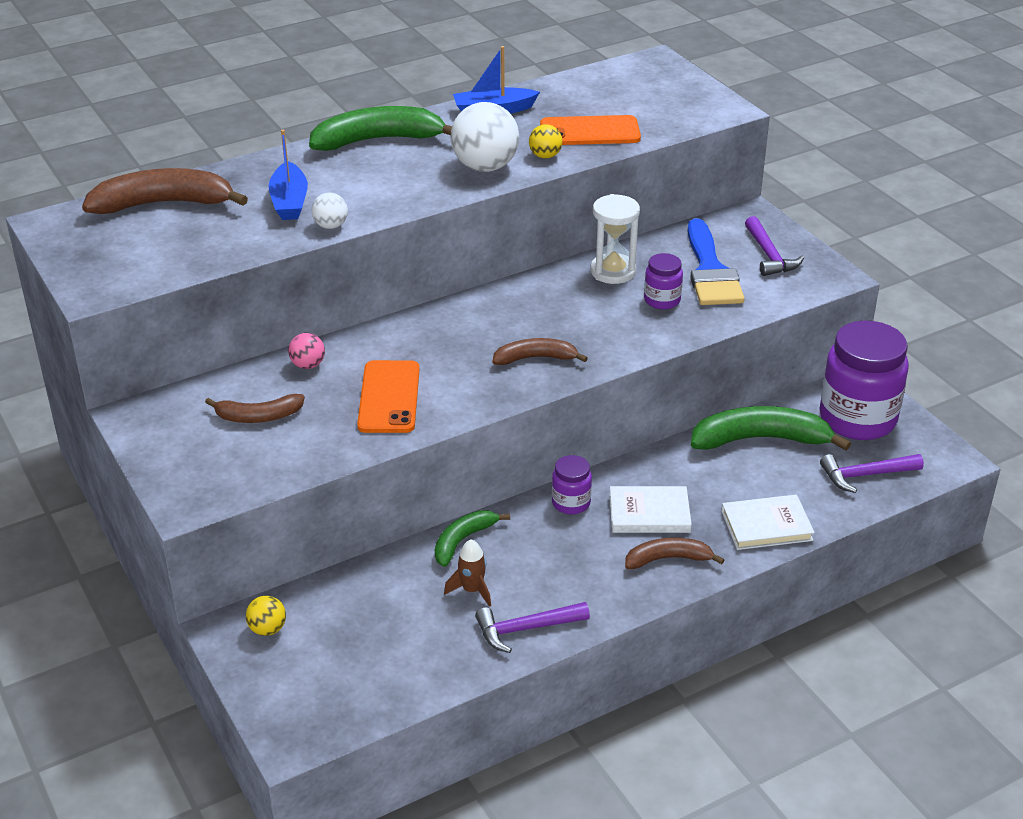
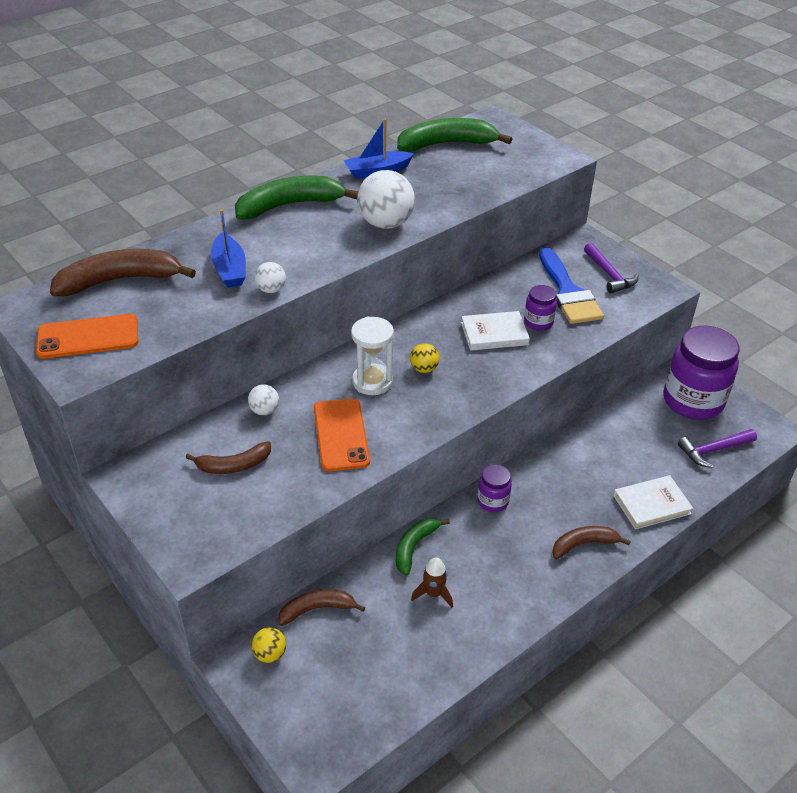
camera: 10 degrees left, 5 degrees up
pink ball [288,333,325,369] -> white ball [248,384,279,415]
purple hammer [475,602,590,653] -> none
brown banana [493,338,588,365] -> brown banana moved to [278,589,365,626]
yellow ball [529,124,562,159] -> yellow ball moved to [410,343,439,373]
orange phone [540,115,641,145] -> orange phone moved to [36,314,138,359]
white hourglass [591,194,640,284] -> white hourglass moved to [351,317,394,395]
white book [609,486,692,533] -> white book moved to [461,311,530,351]
green banana [691,406,851,451] -> green banana moved to [397,118,512,152]

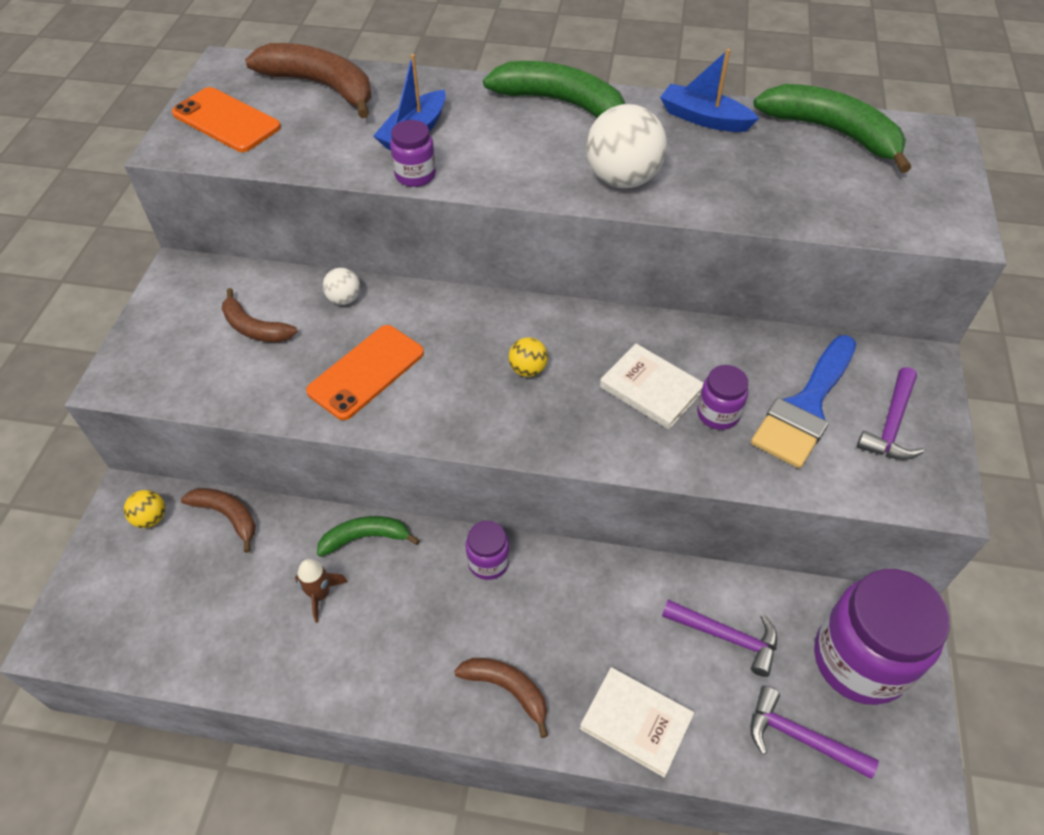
camera: 50 degrees right, 10 degrees up
white ball [255,262,286,293] -> purple jar [390,120,436,187]
white hourglass [351,317,394,395] -> none
none -> purple hammer [662,600,777,677]

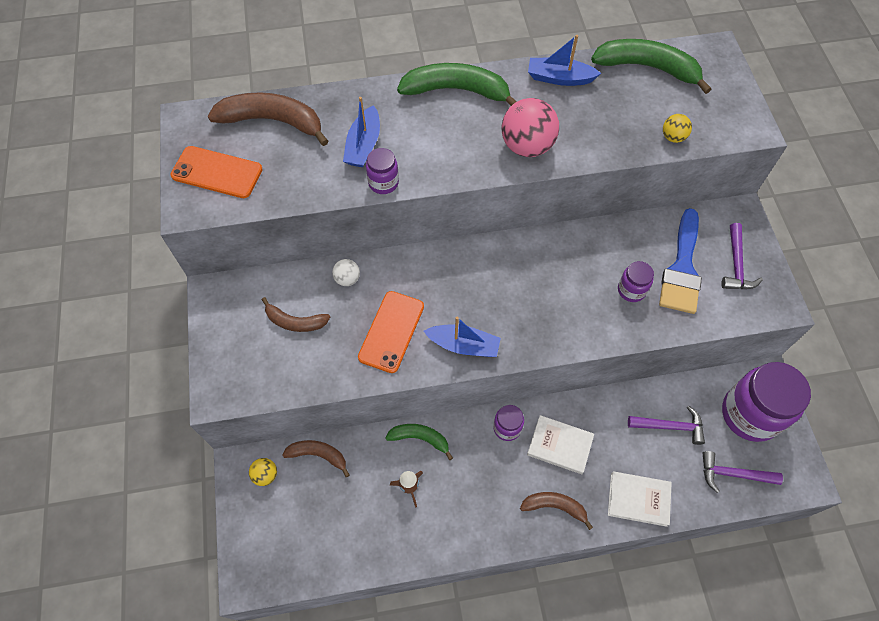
camera: 20 degrees left, 10 degrees up
green banana [317,516,420,557] -> green banana turned 45 degrees clockwise [385,424,453,460]
yellow ball [509,337,548,377] -> yellow ball moved to [663,114,692,143]
white ball [586,104,667,188] -> pink ball [501,98,559,157]
white book [600,344,703,429] -> white book moved to [527,415,594,474]
none -> blue boat [424,317,501,357]

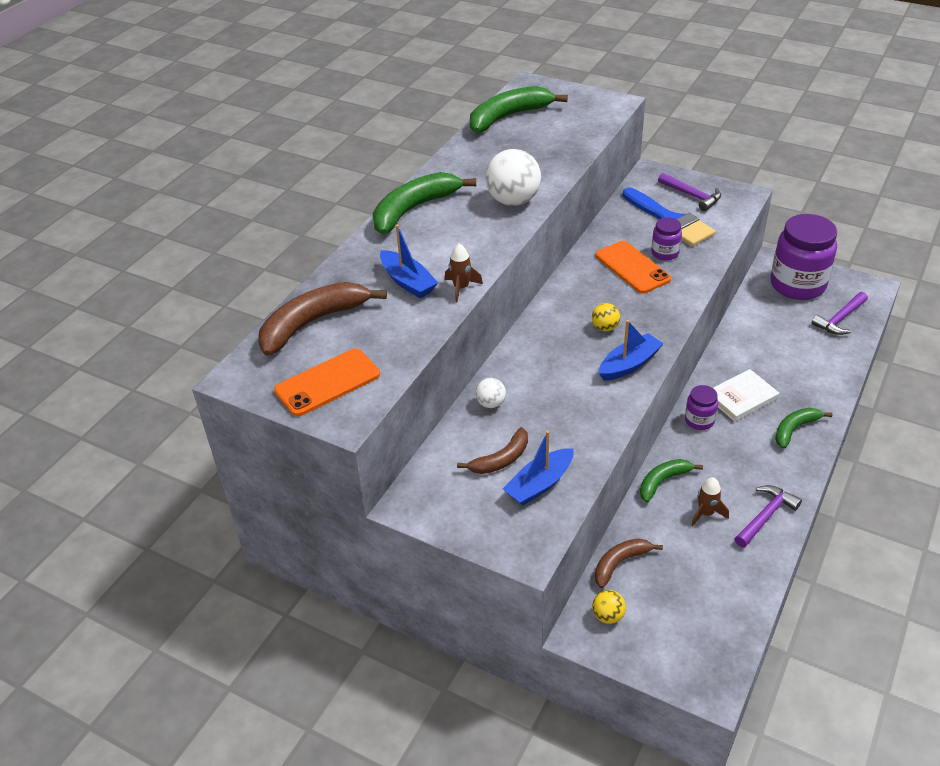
camera: 50 degrees left, 20 degrees down
orange phone [358,291,424,373] -> orange phone moved to [596,241,671,293]
purple jar [366,148,399,194] -> brown rocket [445,244,483,302]
pink ball [501,98,559,157] -> white ball [485,149,541,206]
brown banana [520,492,593,530] -> green banana [775,408,832,449]
blue boat [528,35,601,86] -> blue boat moved to [503,430,574,505]
white book [608,471,672,527] -> none
purple hammer [628,405,705,445] -> purple hammer moved to [734,485,802,548]
yellow ball [663,114,692,143] -> yellow ball moved to [592,303,620,331]

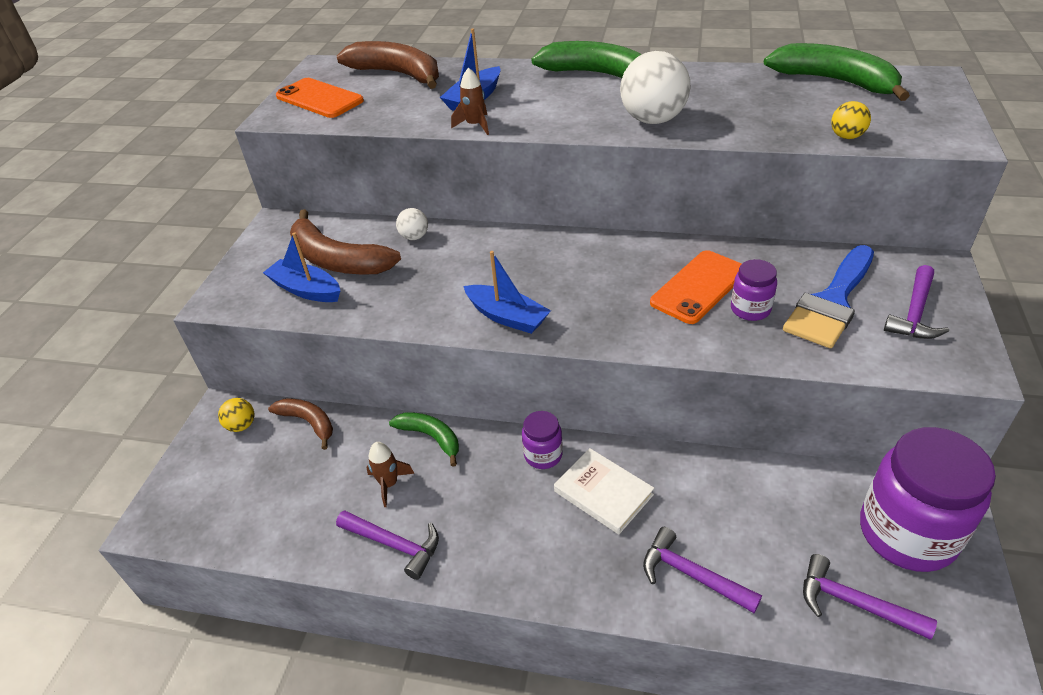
camera: 75 degrees right, 0 degrees up
brown banana [457,427,528,474] -> brown banana [290,209,401,274], size x1.73
yellow ball [592,303,620,331] -> yellow ball moved to [831,101,871,139]
green banana [775,408,832,449] -> none
none -> purple hammer [643,527,762,613]

